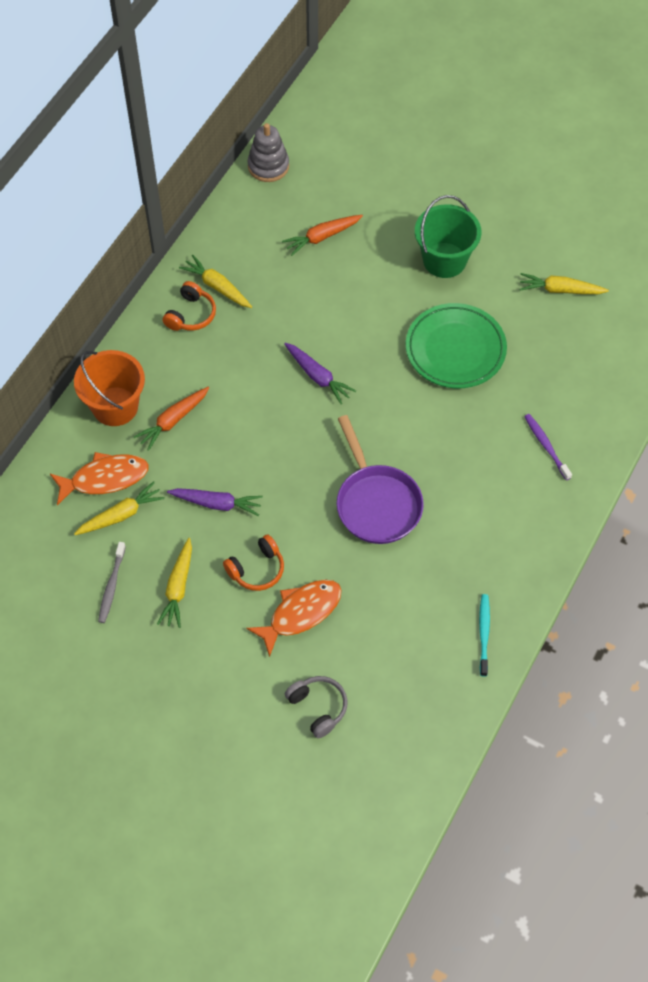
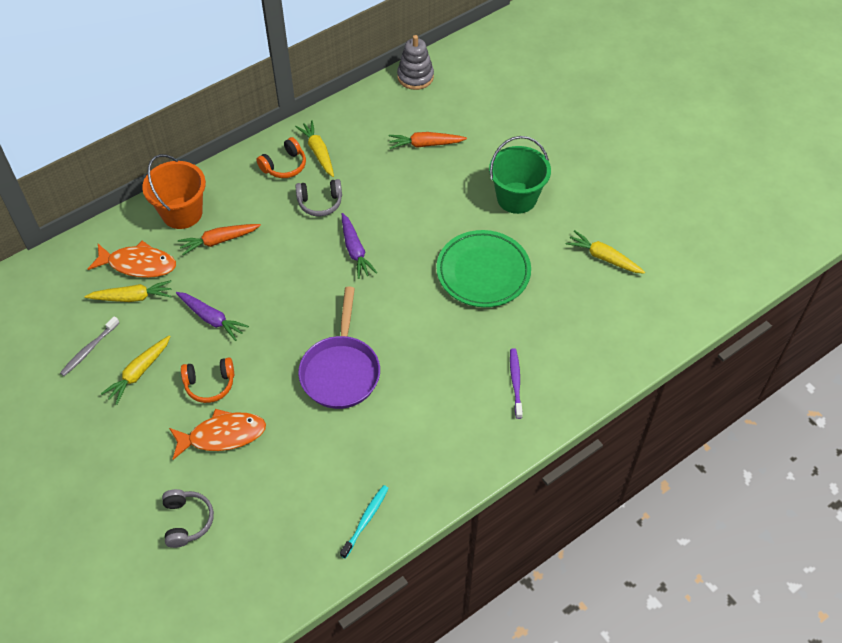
camera: 25 degrees right, 5 degrees down
none -> grey headphones [295,179,342,216]

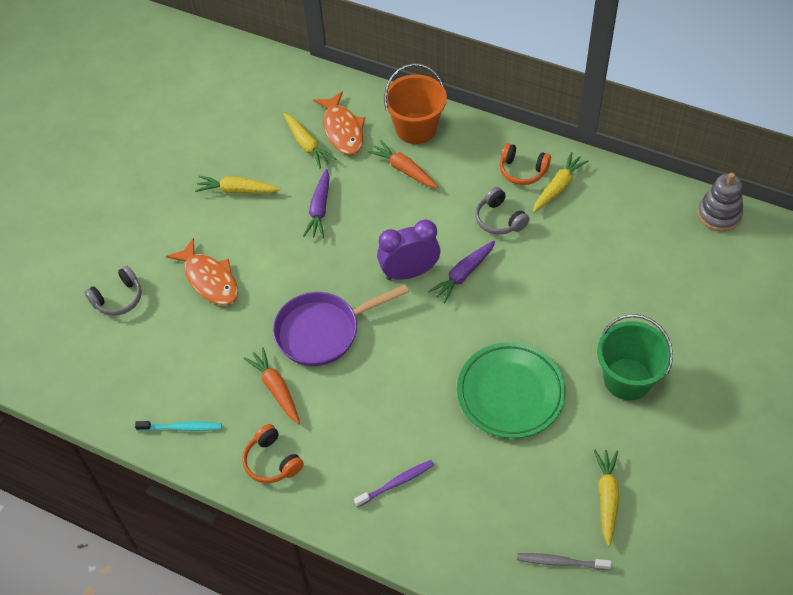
camera: 65 degrees right, 0 degrees up
grey toothbrush [60,316,119,376] -> grey toothbrush moved to [517,553,612,570]
orange headphones [181,358,234,403] -> orange headphones moved to [242,424,304,483]
orange carrot [389,132,467,149] -> orange carrot moved to [244,347,300,424]
none -> purple clock [377,219,440,280]

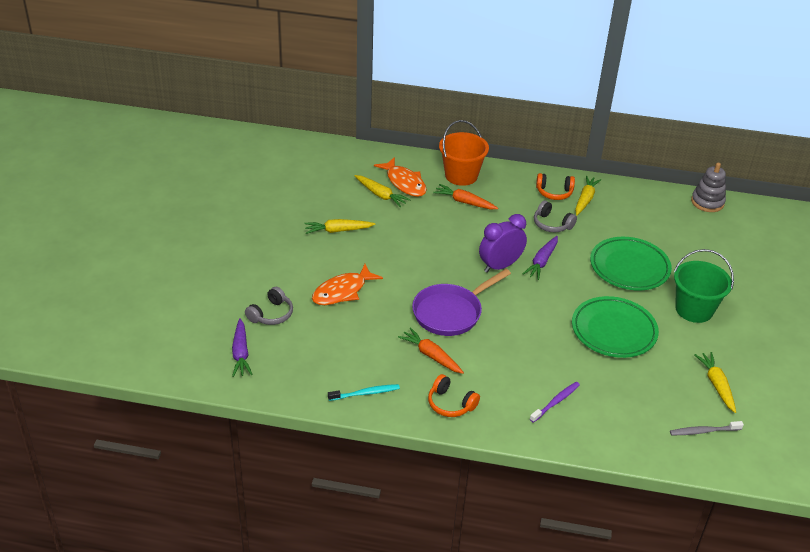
camera: 20 degrees left, 15 degrees down
orange fish [166,238,238,305] -> orange fish turned 105 degrees clockwise [312,264,383,305]
purple carrot [303,169,330,238] -> purple carrot moved to [232,318,253,377]
none -> green plate [590,237,672,290]

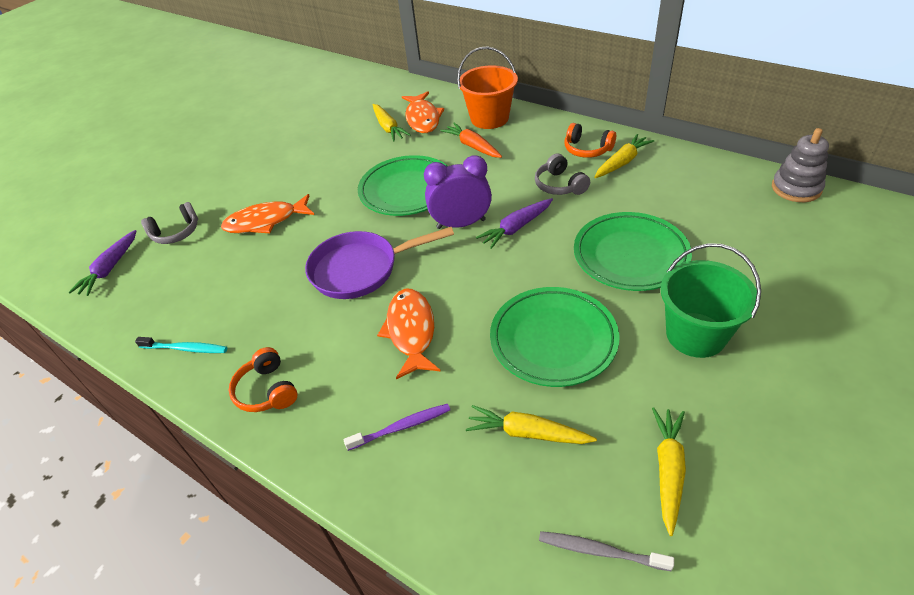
camera: 30 degrees right, 5 degrees up
yellow carrot [304,219,375,234] -> yellow carrot moved to [466,405,597,444]
orange carrot [398,327,464,374] -> none
none -> green plate [358,155,447,216]
none -> orange fish [377,289,441,380]

